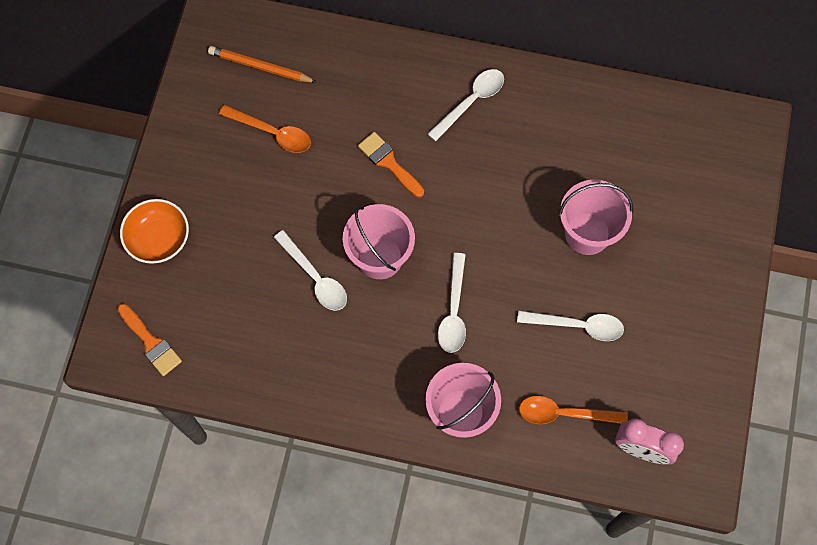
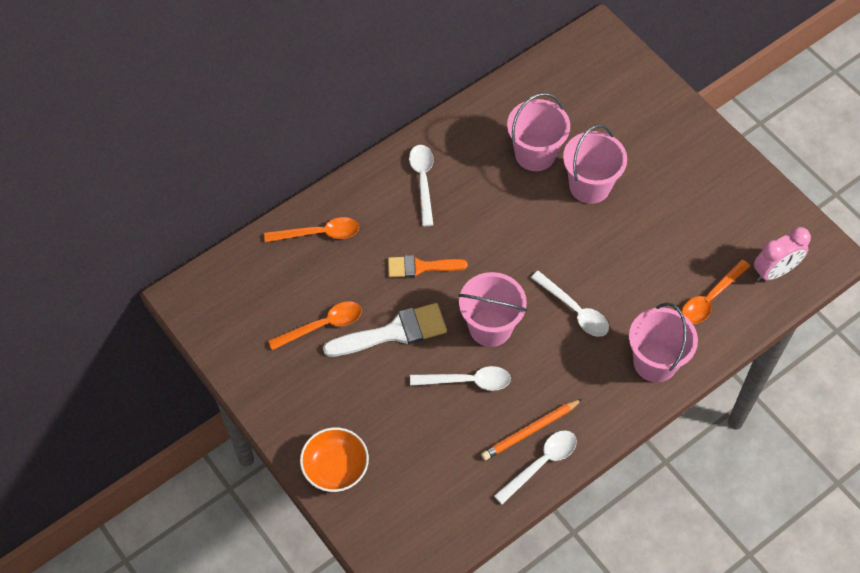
camera: 50 degrees left, 10 degrees down
orange brush [117,304,182,376] -> none
orange pencil [208,46,317,82] -> orange pencil moved to [481,399,582,460]
white spoon [517,311,624,341] -> white spoon moved to [494,430,577,504]
none -> orange spoon [264,217,359,242]
none -> white brush [323,303,447,357]
none -> pink bucket [507,93,570,171]

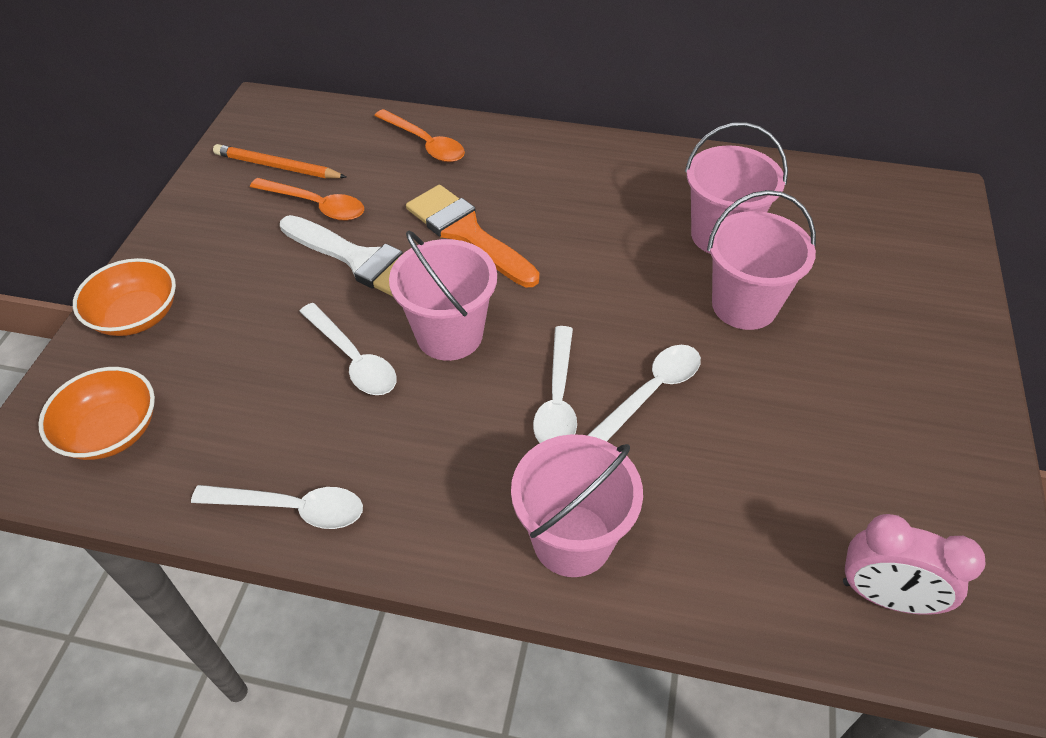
camera: 50 degrees right, 10 degrees down
orange brush [388,255,467,278] -> orange brush [406,185,540,288], size x1.52
white spoon [409,145,434,226] -> white spoon moved to [587,345,701,441]
orange pencil [481,399,582,460] -> orange pencil moved to [213,144,347,179]
orange spoon [682,259,750,324] -> none
none -> orange bowl [38,367,155,460]

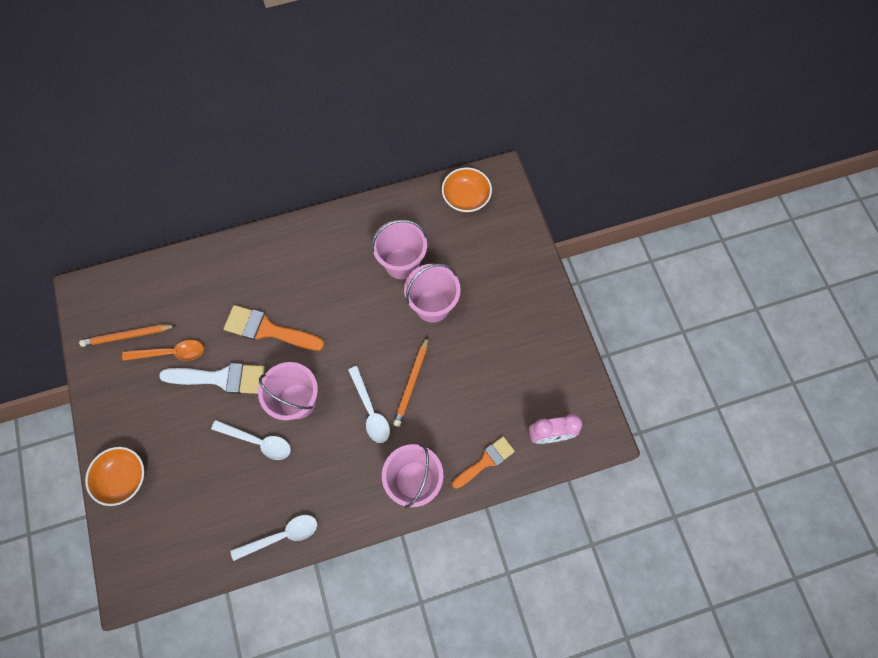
camera: 30 degrees left, 20 degrees up
orange bowl [38,367,155,460] -> orange bowl moved to [442,167,492,213]
orange spoon [374,109,465,162] -> none
white spoon [587,345,701,441] -> orange pencil [393,336,428,427]
none -> orange brush [452,436,515,489]

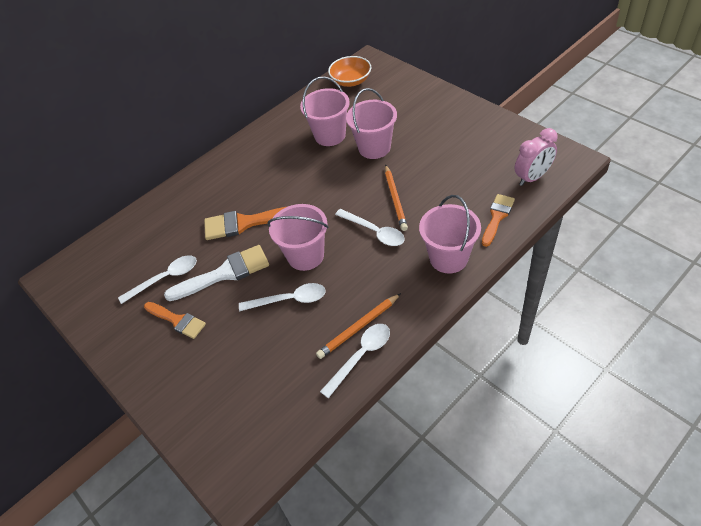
camera: 20 degrees left, 20 degrees down
orange pencil [79,324,176,347] -> orange pencil moved to [316,293,401,359]
orange bowl [85,447,144,506] -> none
orange spoon [122,340,204,361] -> white spoon [118,255,197,304]
none -> orange brush [144,302,206,339]

